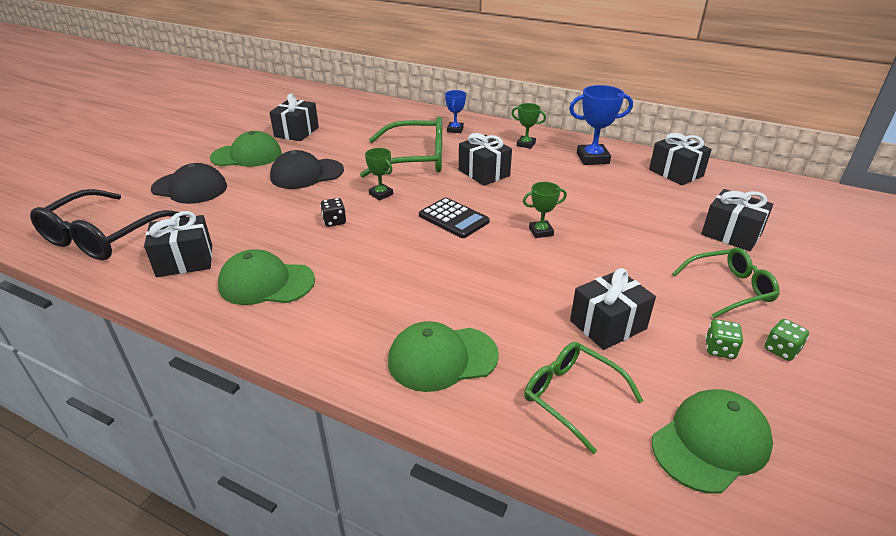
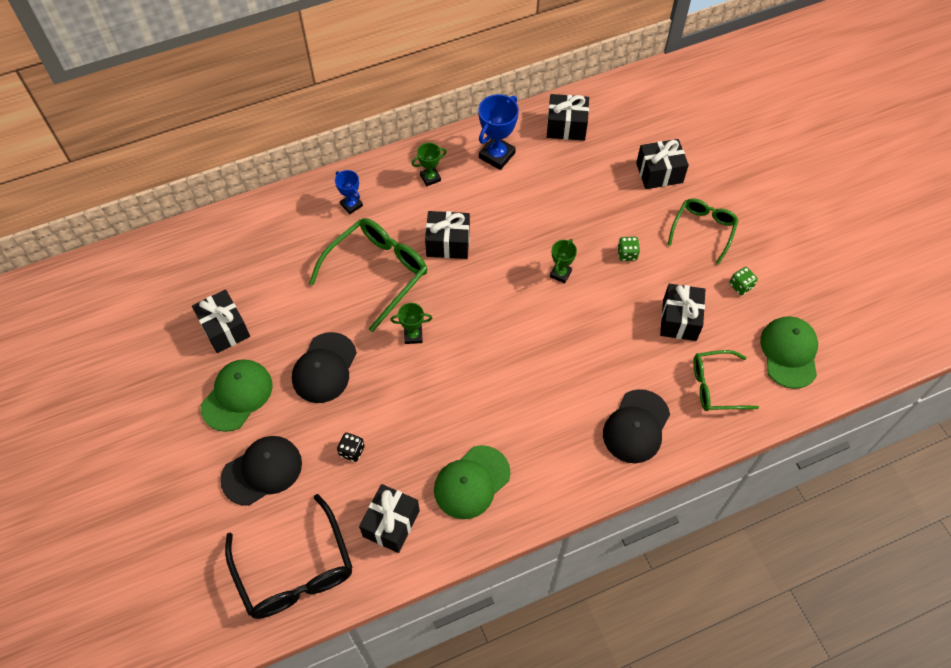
camera: 50 degrees left, 25 degrees up
black dice [320,198,346,227] -> black dice moved to [337,433,365,462]
green cap [388,321,499,392] -> black cap [603,389,670,463]
black calculator [419,197,490,238] -> none
green dice [765,319,809,361] -> green dice moved to [617,237,640,261]

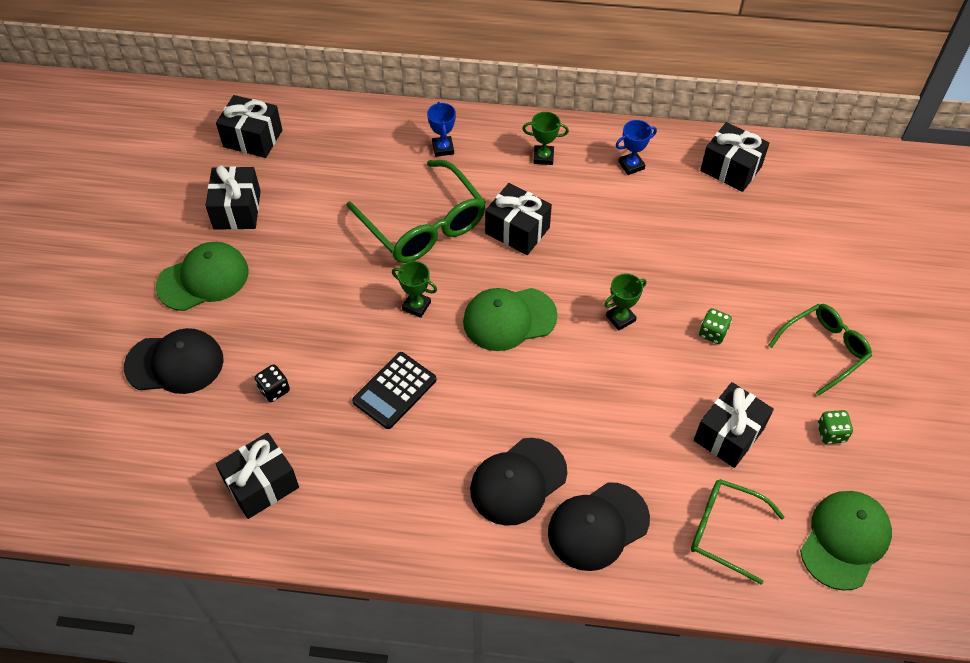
camera: 30 degrees right, 5 degrees down
black glasses [225,494,353,619] -> none
black cap [292,332,357,403] -> black cap moved to [470,438,567,526]
green glasses [309,218,427,332] -> green glasses turned 75 degrees clockwise [346,160,486,263]
green cap [434,445,511,519] -> green cap moved to [463,288,558,351]
blue trophy [478,94,519,170] -> blue trophy [616,120,657,175], size x0.59
black gift [636,139,689,189] -> black gift moved to [216,95,282,158]
none -> black calculator [352,352,437,429]

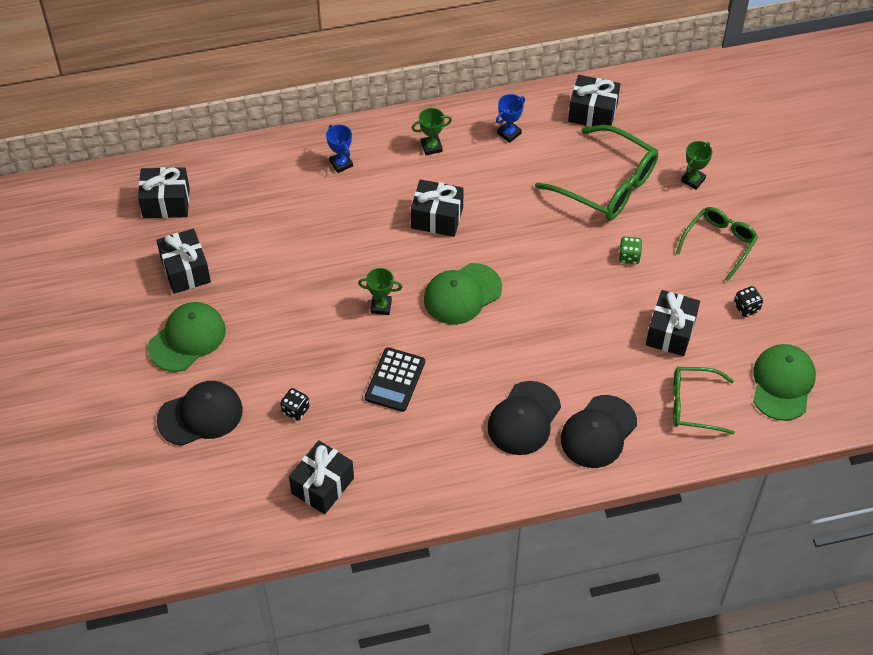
camera: 20 degrees left, 0 degrees up
green glasses [346,160,486,263] -> green glasses moved to [535,125,658,221]
green trophy [604,273,647,331] -> green trophy moved to [681,141,712,190]
green dice [817,410,853,444] -> black dice [734,286,763,317]

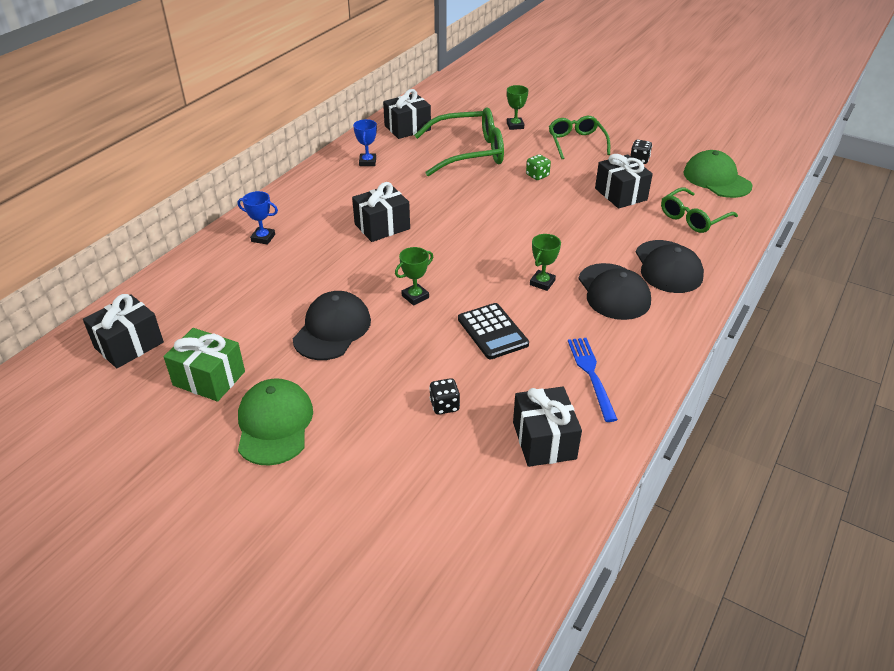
camera: 45 degrees left, 15 degrees down
black gift [156,229,211,294] -> green gift [163,328,245,402]
black cap [157,381,243,446] -> black cap moved to [293,291,371,360]
green trophy [412,108,452,155] -> green trophy moved to [530,234,561,291]
green cap [424,263,502,325] -> none
none -> blue fork [568,338,618,422]

